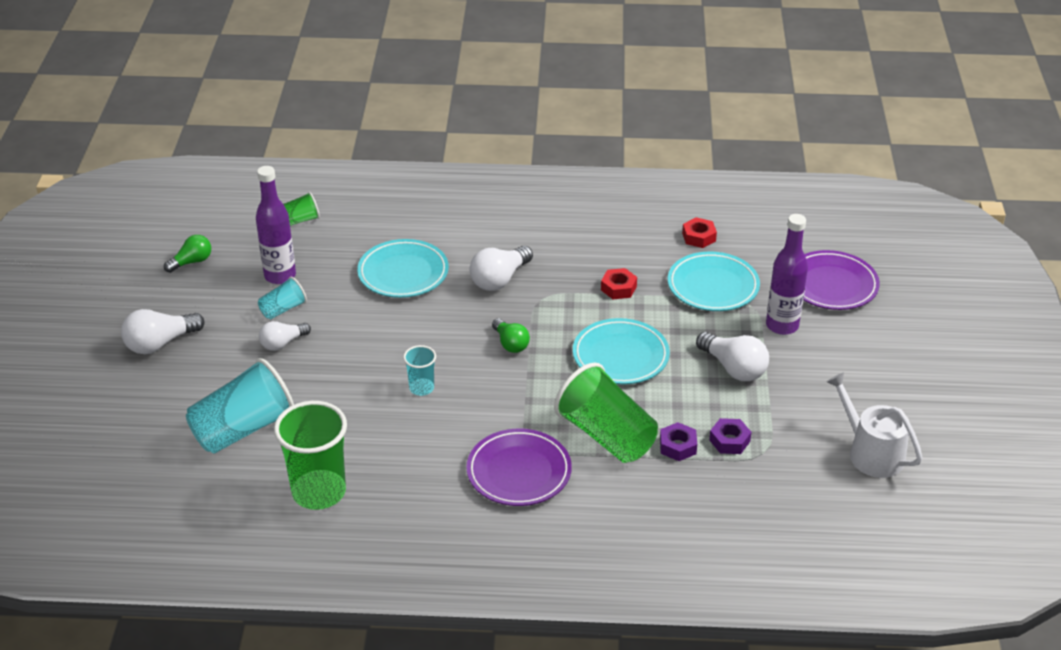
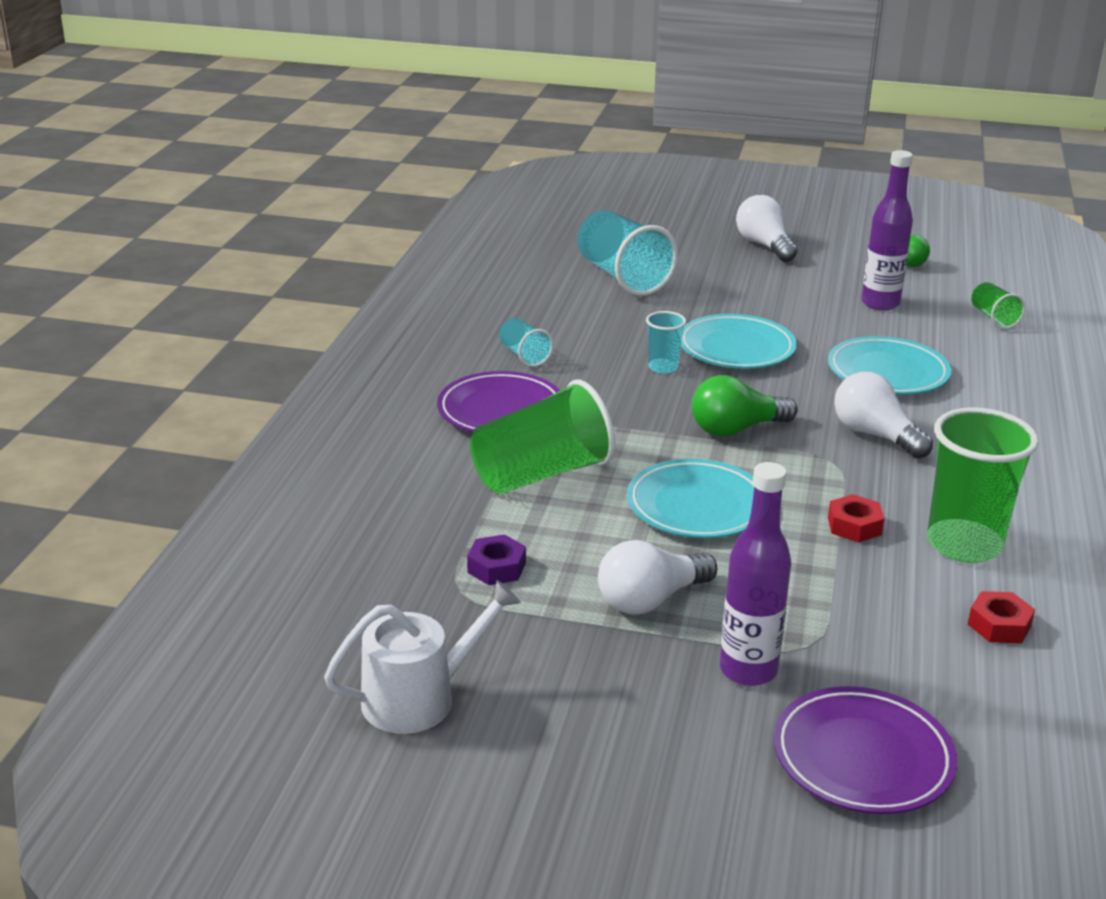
camera: 100 degrees right, 10 degrees down
turquoise cup [258,277,307,319] -> turquoise cup moved to [499,318,553,367]
white light bulb [259,321,311,351] -> none
green cup [274,401,347,510] -> green cup moved to [927,407,1039,563]
green light bulb [492,318,530,353] -> green light bulb [692,375,797,437], size x1.53
purple nut [660,422,697,461] -> none
turquoise plate [668,252,760,311] -> turquoise plate moved to [681,314,797,369]

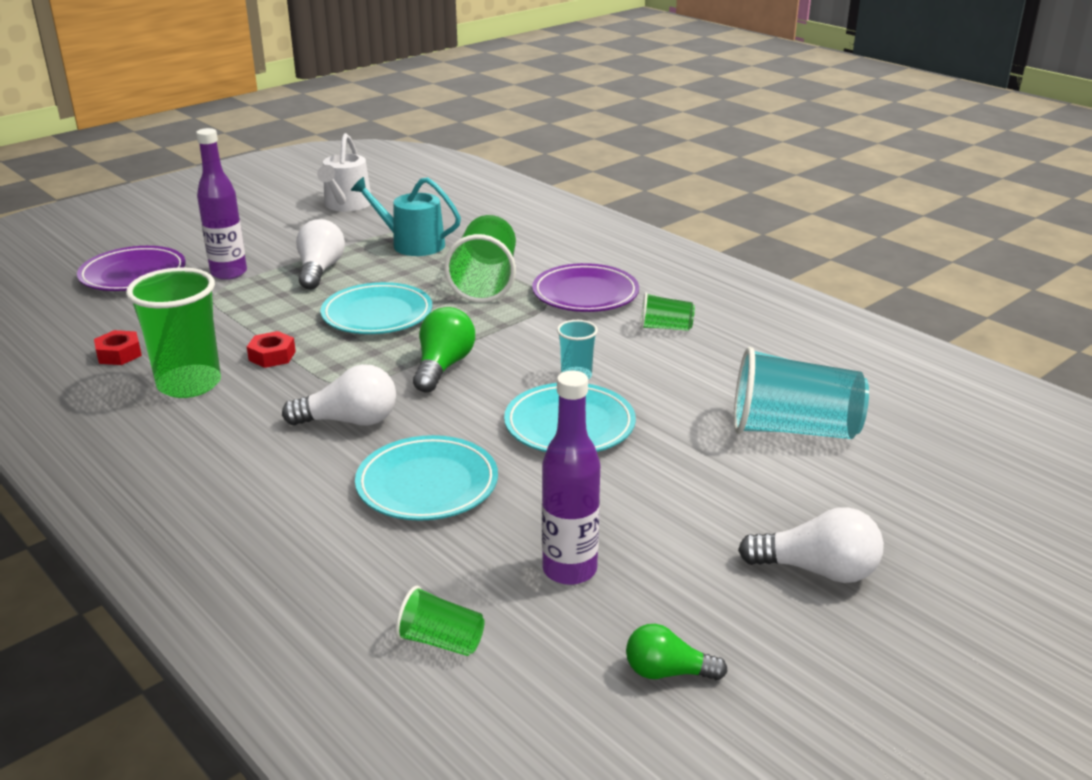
camera: 125 degrees right, 0 degrees up
purple nut [467,534,526,585] -> turquoise watering can [351,177,461,256]
turquoise cup [499,318,553,367] -> green cup [640,292,695,331]

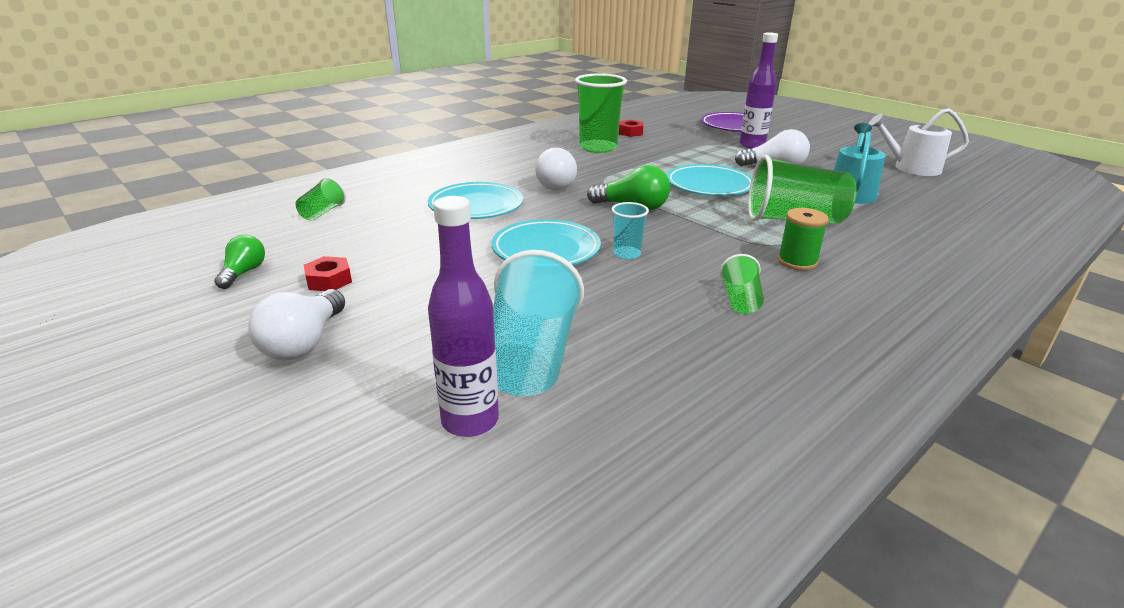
camera: 90 degrees right, 0 degrees up
red nut [247,331,296,368] -> red nut moved to [304,256,352,291]
purple plate [532,263,639,312] -> green spool [778,208,829,271]
purple bottle [542,371,600,585] -> purple bottle moved to [428,196,499,437]

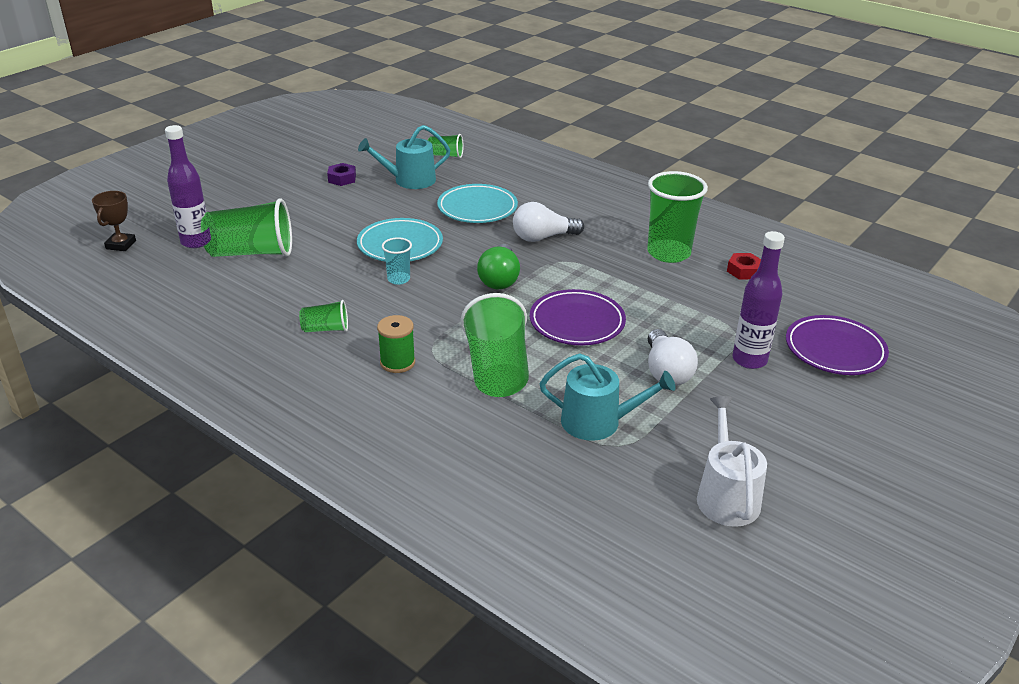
camera: 80 degrees right, 5 degrees up
green light bulb [214,235,265,289] -> none
white light bulb [248,289,345,360] -> none
red nut [304,256,352,291] -> purple nut [327,163,356,186]
turquoise cup [493,250,584,396] -> green cup [201,198,292,257]
turquoise plate [667,164,752,196] -> purple plate [530,289,626,345]
none -> brown trophy [92,191,136,251]
none -> turquoise watering can [358,125,450,189]

